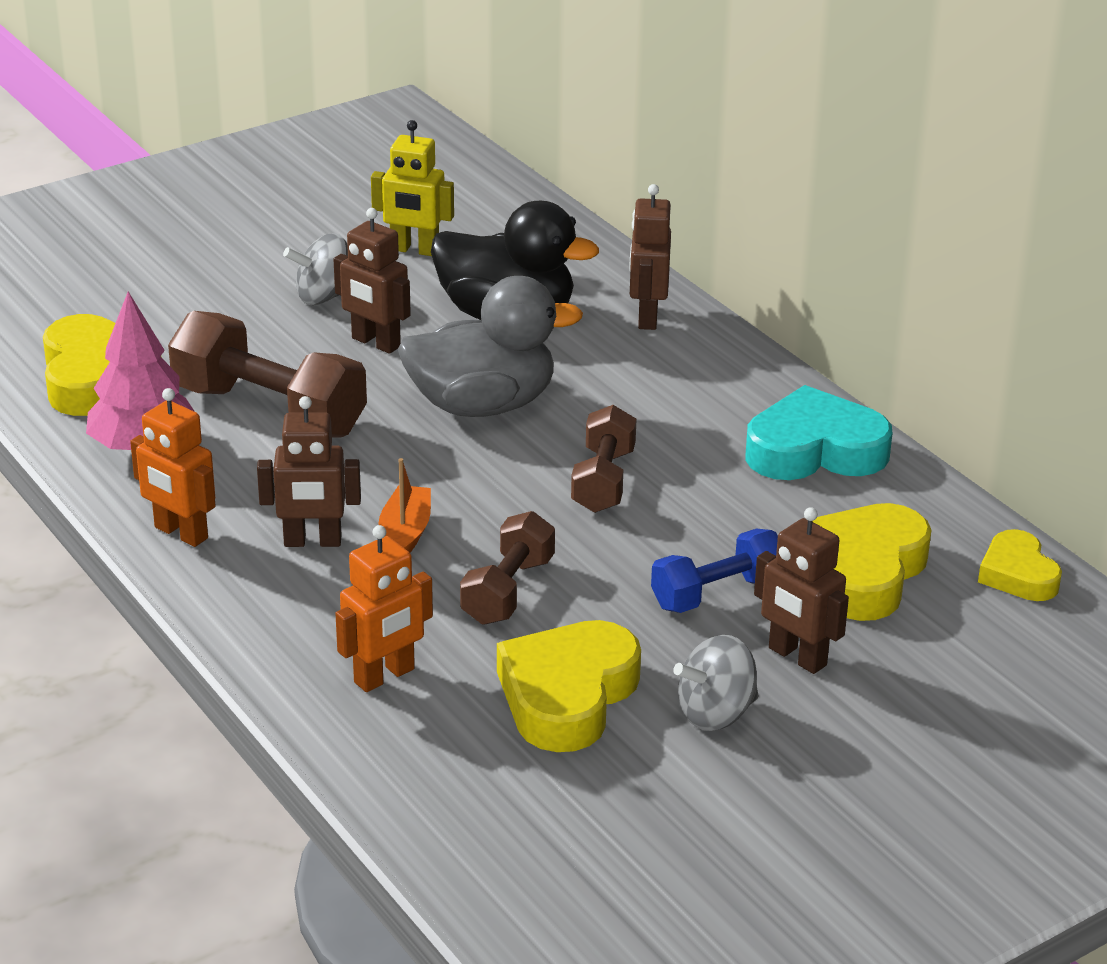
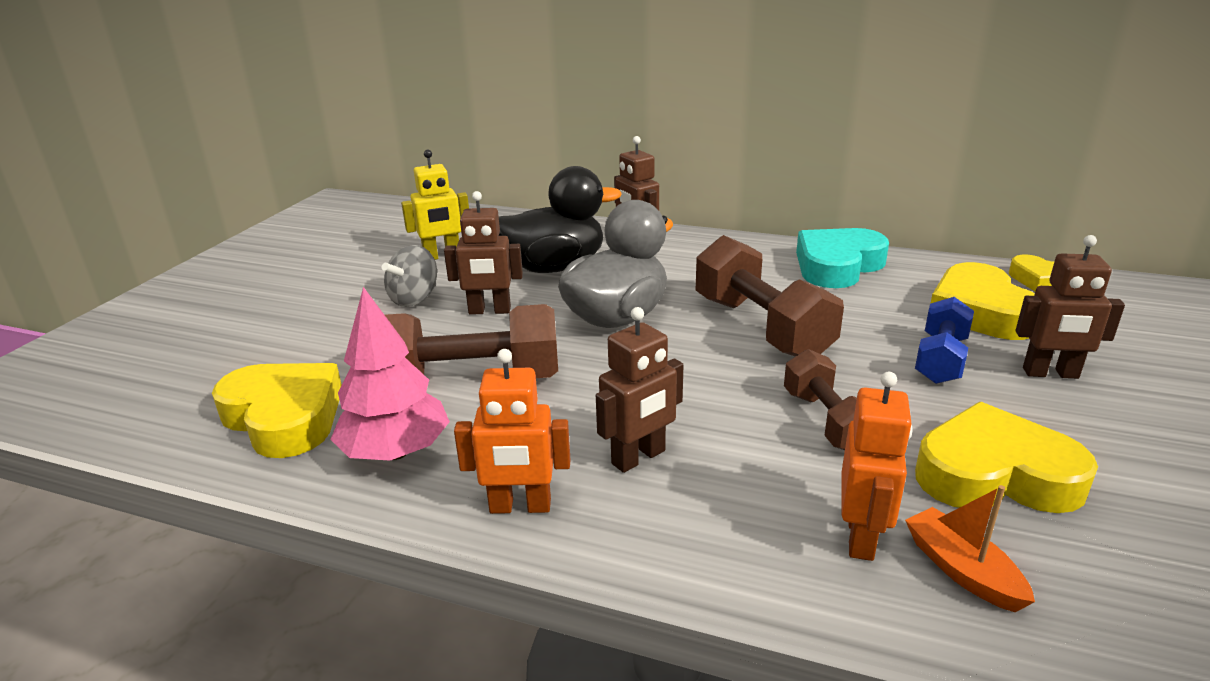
camera: 35 degrees left, 5 degrees down
orange boat [379,458,431,552] -> orange boat moved to [905,485,1035,612]
yellow heart [497,620,641,752] -> yellow heart turned 105 degrees clockwise [915,402,1098,513]
brown dumbbell [571,405,636,513] -> brown dumbbell [696,235,844,357], size x1.65
grey spinning top [673,635,759,731] -> none

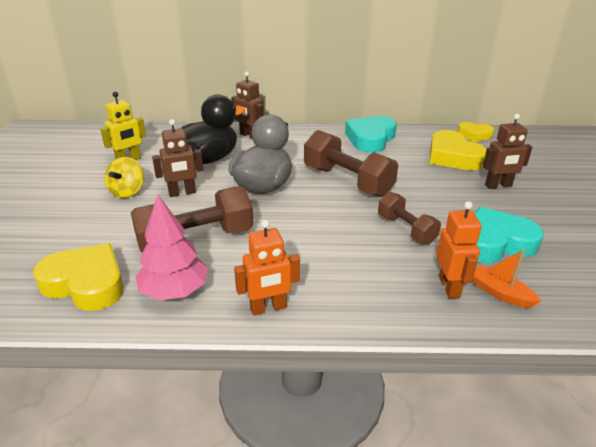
camera: 20 degrees left, 5 degrees up
grey spinning top [382,245,437,307] -> yellow spinning top [105,157,144,198]
brown robot [596,307,683,473] -> none
blue dumbbell [915,297,974,384] -> none
yellow heart [915,402,1098,513] -> turquoise heart [474,207,544,263]

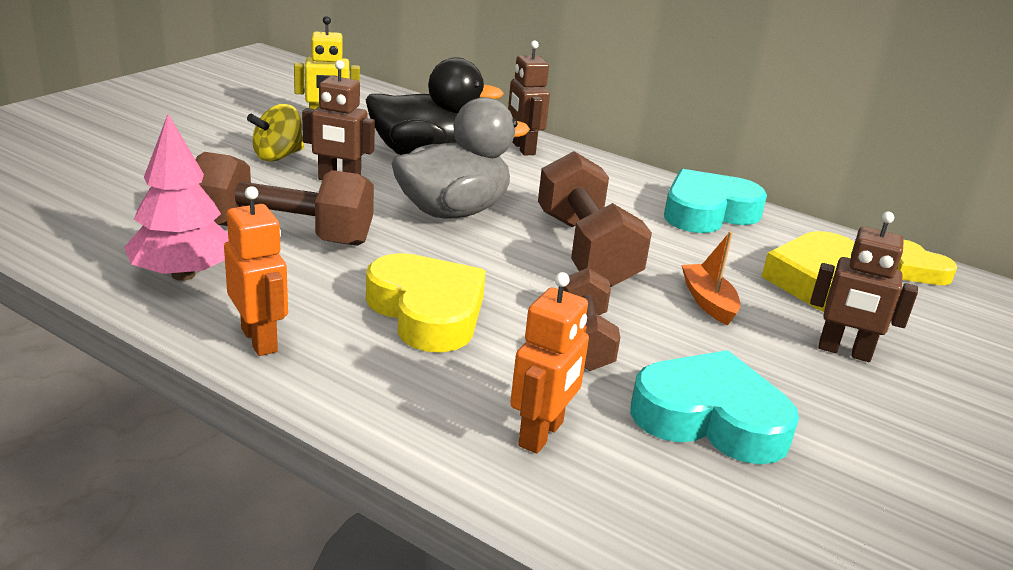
camera: 30 degrees right, 5 degrees down
yellow heart [33,243,124,311] -> yellow heart moved to [366,253,486,352]
orange robot [234,220,300,315] -> orange robot turned 135 degrees counterclockwise [224,186,288,356]
orange boat [473,249,541,308] -> orange boat moved to [681,231,740,325]

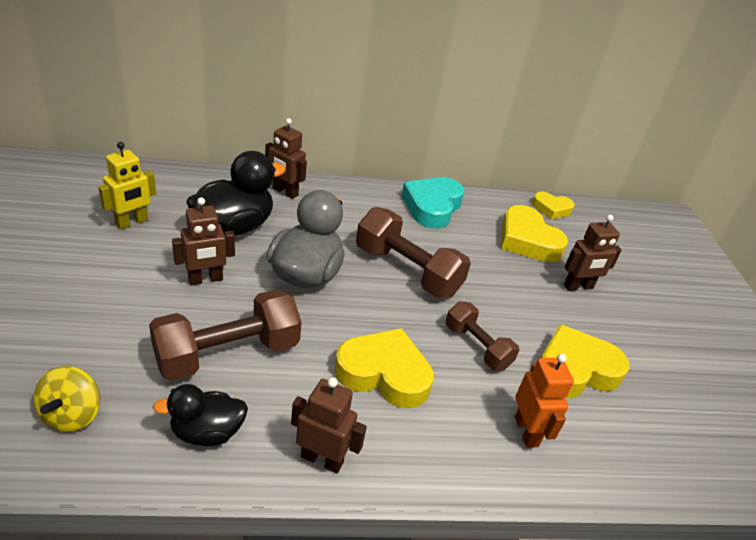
camera: 40 degrees left, 10 degrees up
pink tree [124,114,229,281] -> black duck [153,384,248,446]
orange robot [224,186,288,356] -> brown robot [291,377,367,473]
yellow spinning top [247,104,304,162] -> yellow spinning top moved to [33,366,100,432]
turquoise heart [630,350,799,464] -> yellow heart [541,324,630,398]
orange boat [681,231,740,325] -> none

